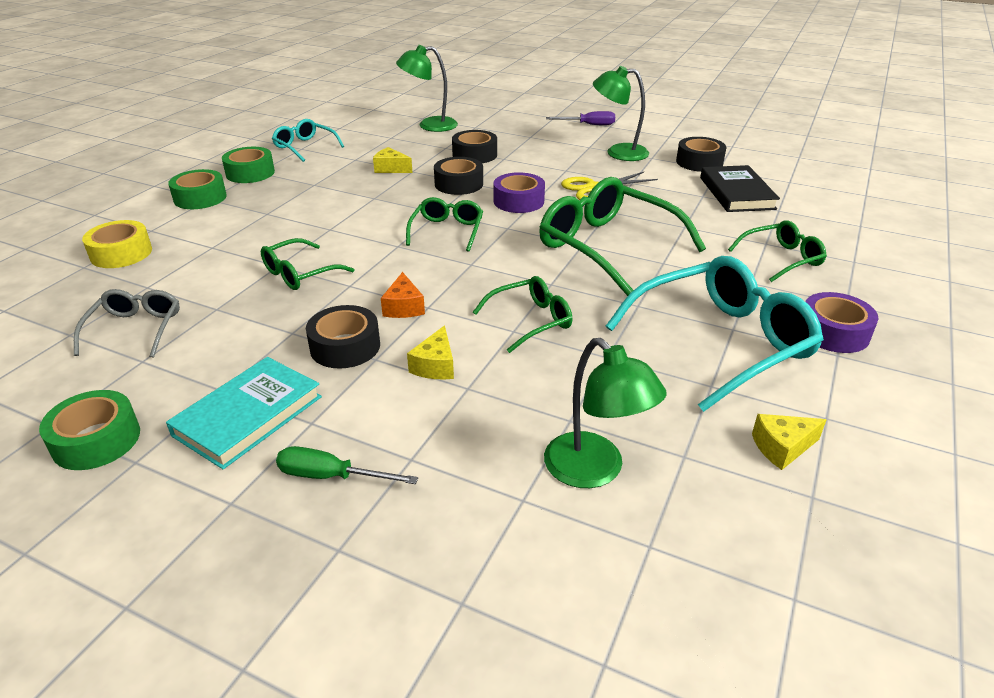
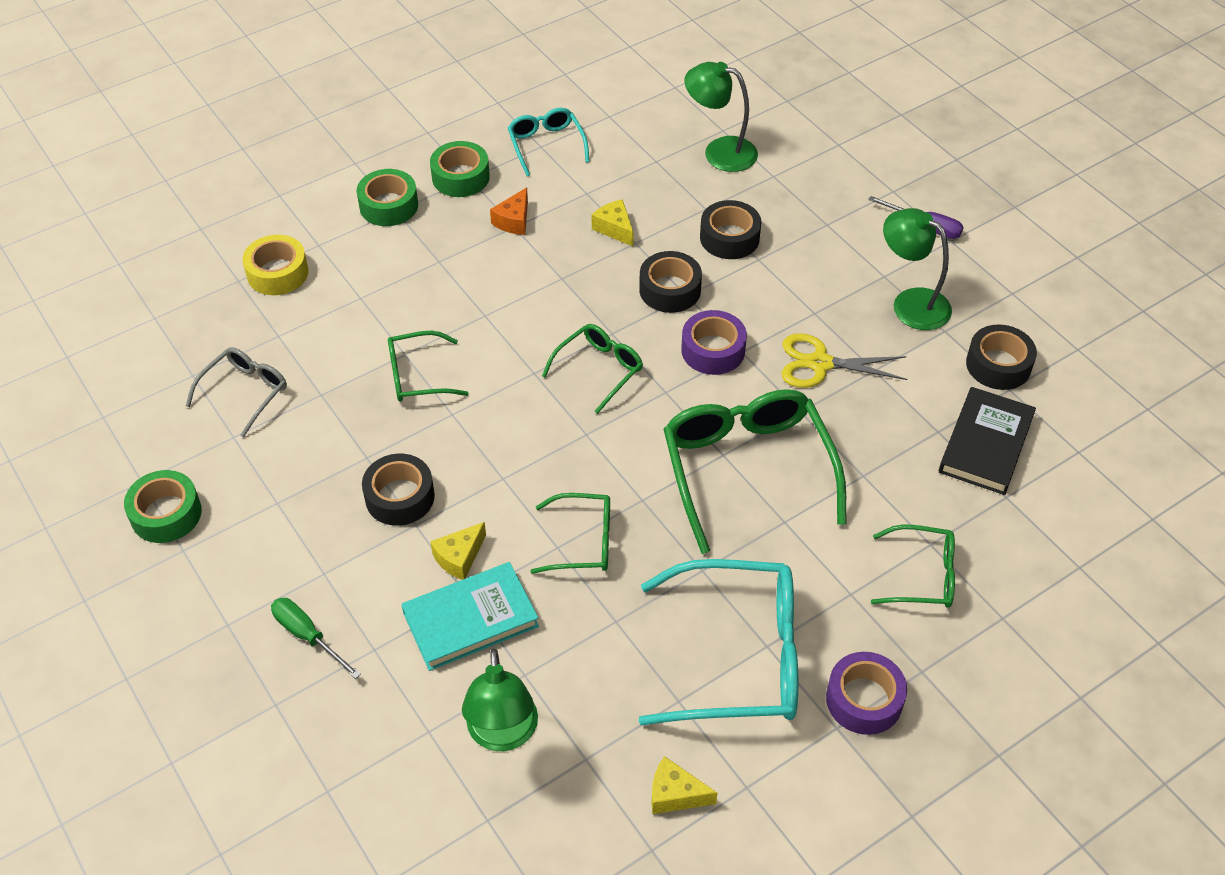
camera: 30 degrees right, 15 degrees up
turquoise book [166,357,322,469] -> turquoise book moved to [401,562,539,671]
orange cheese [381,272,425,318] -> orange cheese moved to [490,187,528,235]

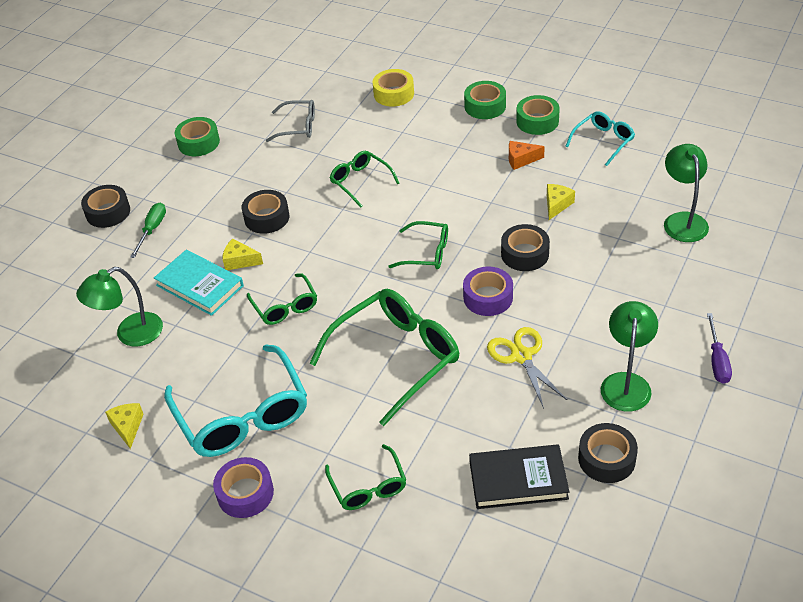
camera: 65 degrees right, 5 degrees down
black tape [700,200,761,259] -> black tape moved to [81,185,130,228]

